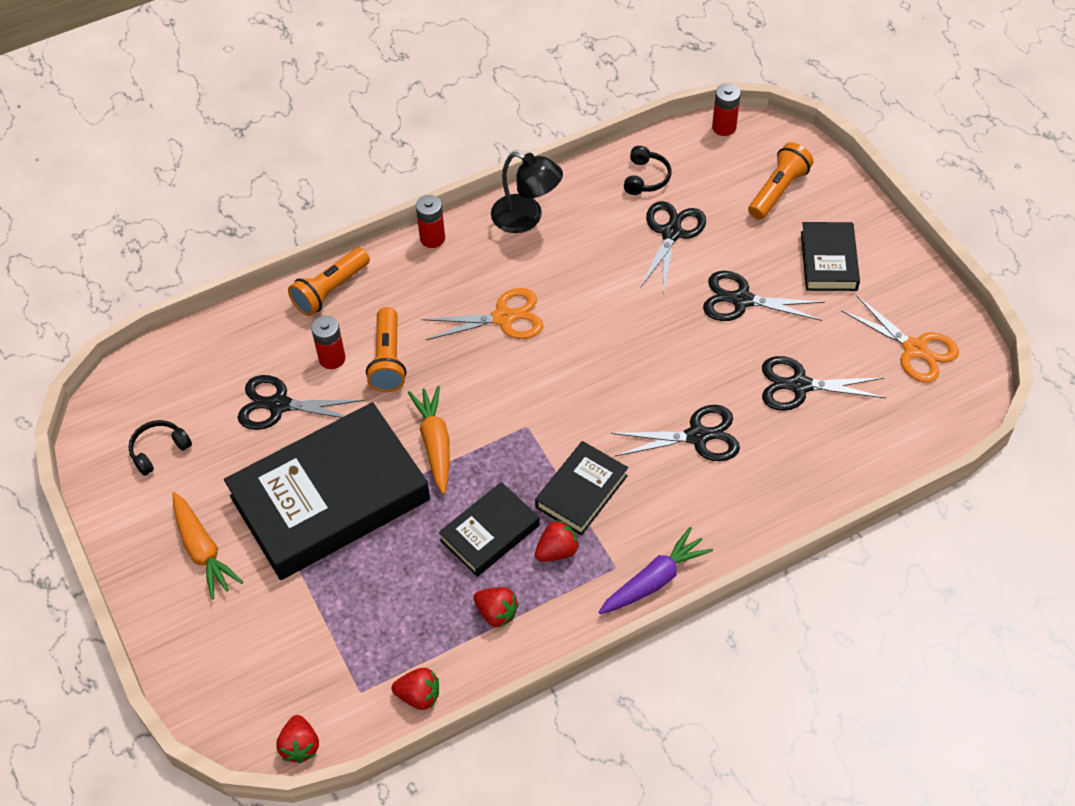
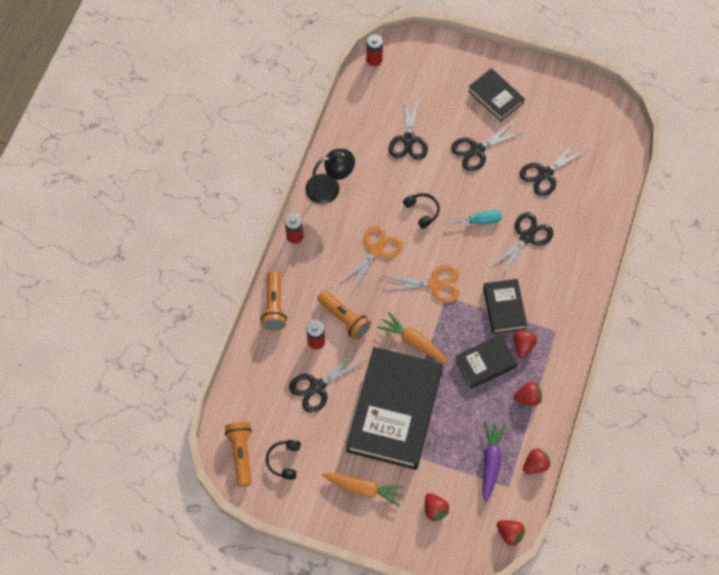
camera: 45 degrees left, 10 degrees up
black book [439,482,540,577] -> black book turned 60 degrees clockwise [454,335,517,389]
purple carrot [599,527,713,614] -> purple carrot moved to [482,421,506,503]
black headphones [624,146,671,195] -> black headphones moved to [403,193,440,229]
black scissors [640,201,706,294] -> black scissors turned 150 degrees counterclockwise [389,97,428,160]
orange flashlight [748,143,813,220] -> orange flashlight moved to [225,422,252,487]
orange scissors [841,295,959,383] -> orange scissors moved to [382,265,459,303]
none -> red strawberry [425,493,449,521]
none -> turquoise screwdriver [445,210,502,225]

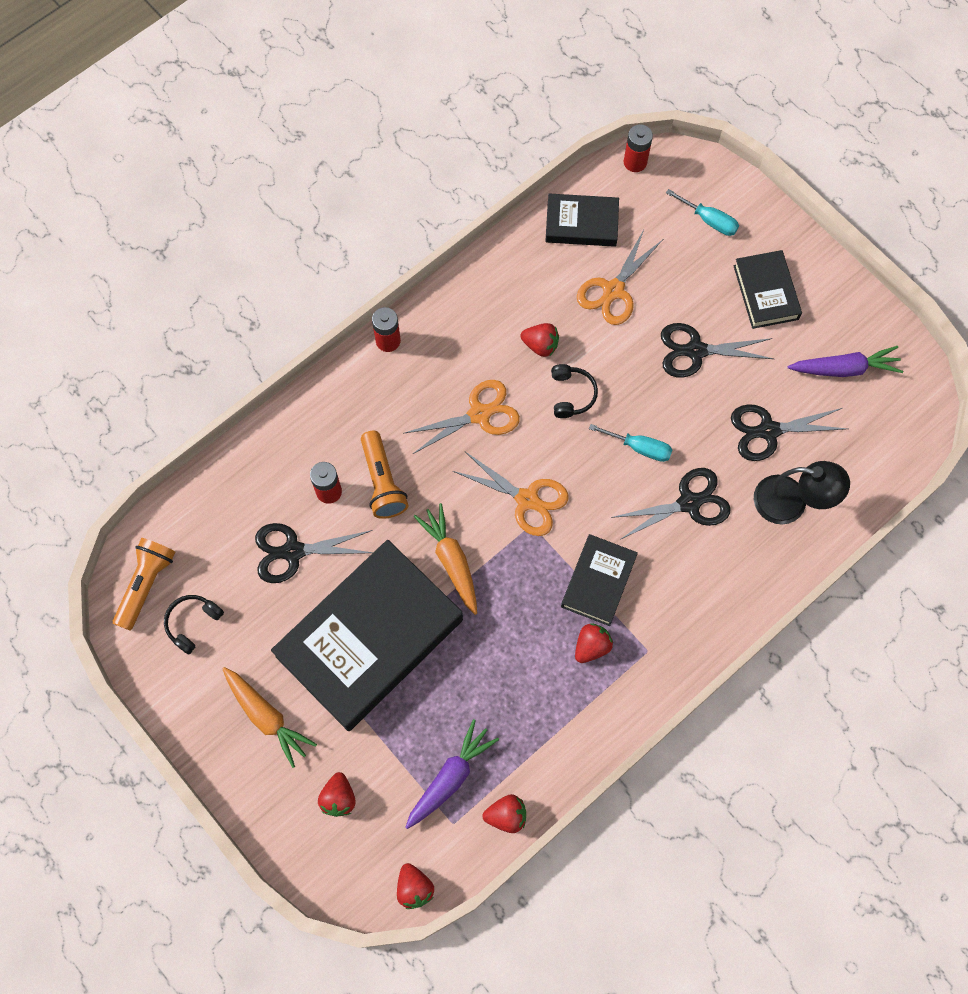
camera: 30 degrees right, 5 degrees up
orange flashlight [261,271,287,331] -> none
black lamp [305,149,355,204] -> black lamp moved to [754,461,850,524]
black scissors [389,97,428,160] -> orange scissors [577,230,662,325]
black book [454,335,517,389] -> black book moved to [545,193,619,247]
red strawberry [514,382,542,406] -> red strawberry moved to [520,323,559,357]
none -> turquoise screwdriver [666,189,739,236]
none -> purple carrot [788,346,903,377]

